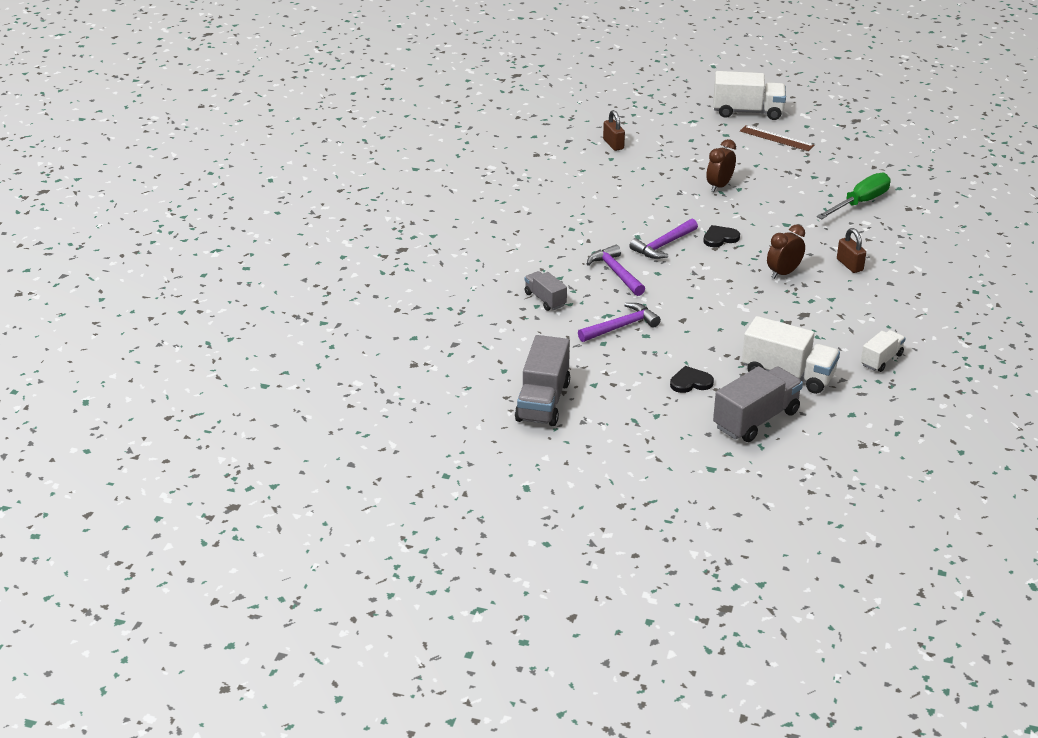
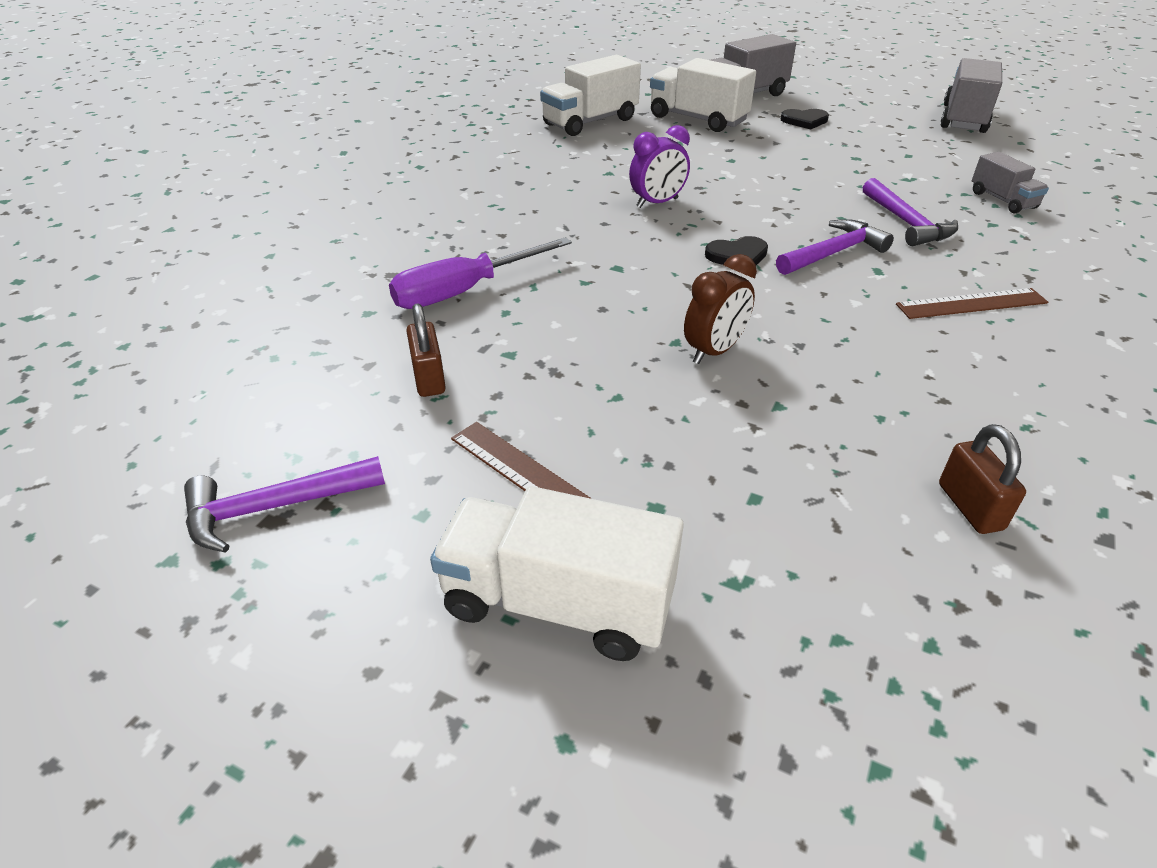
camera: 170 degrees left, 5 degrees up
purple hammer [578,303,661,342] -> purple hammer moved to [184,456,385,553]
brown clock [767,225,805,279] -> purple clock [629,125,690,208]
green screwdriver [816,173,891,220] -> purple screwdriver [389,237,572,309]
brown padlock [837,228,866,273] -> brown padlock moved to [406,303,446,397]
white truck [861,330,906,372] -> white truck [540,55,641,136], size x1.74
none -> brown ruler [896,288,1048,319]

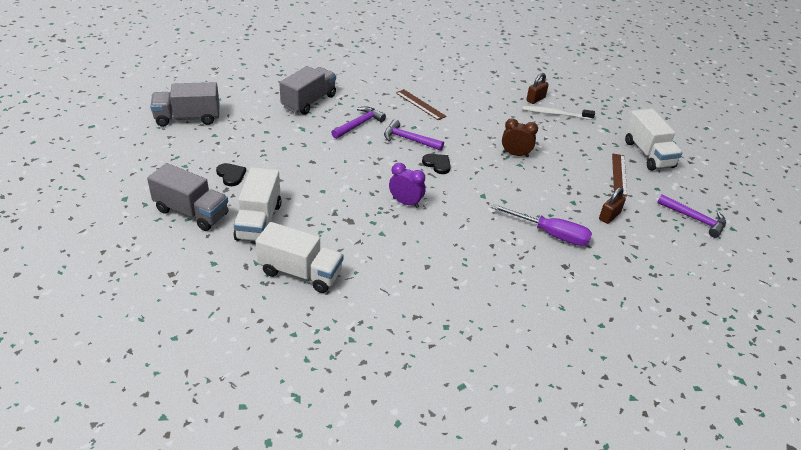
camera: 125 degrees left, 0 degrees up
grey truck [972,152,1049,214] -> grey truck [279,66,336,115], size x1.74
none -> white toothbrush [522,106,595,120]

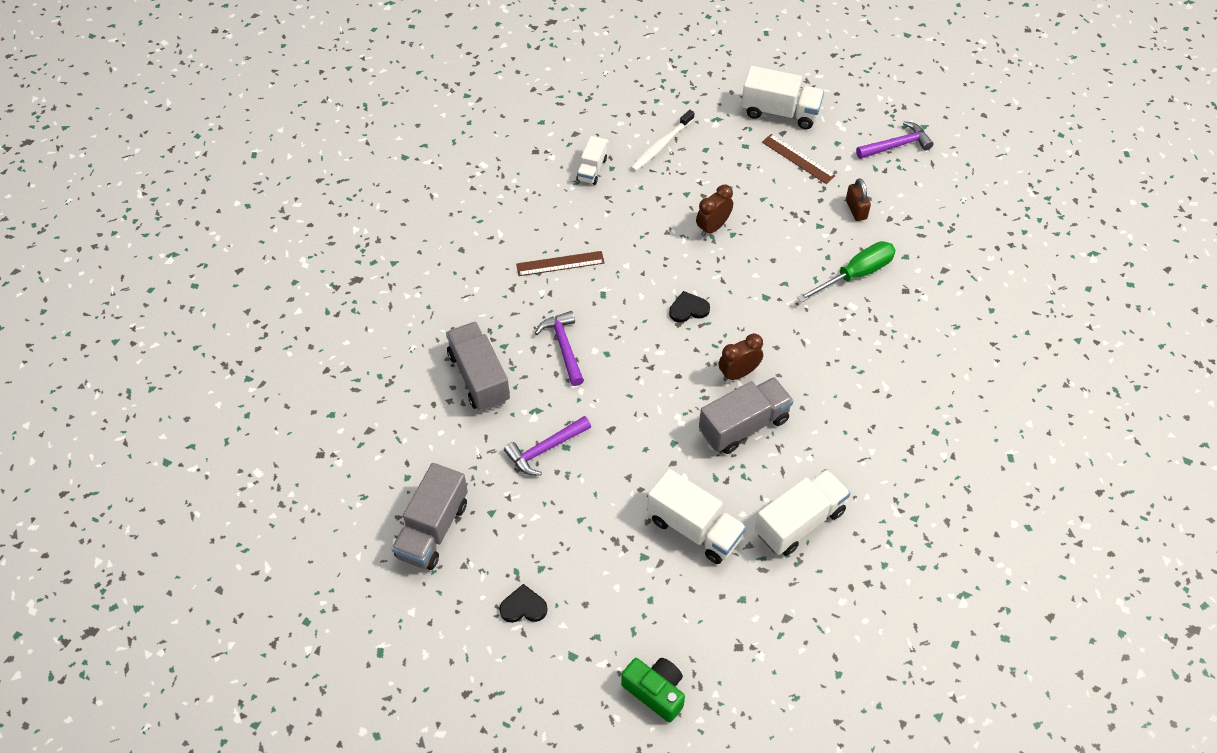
camera: 55 degrees left, 15 degrees up
grey truck [147,163,228,231] -> grey truck moved to [699,377,794,454]
black heart [216,163,246,186] -> black heart moved to [499,584,548,623]
purple hammer [384,119,444,151] -> purple hammer moved to [504,416,591,476]
purple clock [389,163,426,208] -> brown clock [719,333,763,381]
purple screwdriver [491,204,592,246] -> green screwdriver [797,241,896,302]
brown padlock [526,73,549,104] -> none
none -> white truck [576,136,607,185]
none -> green camera [621,658,685,722]

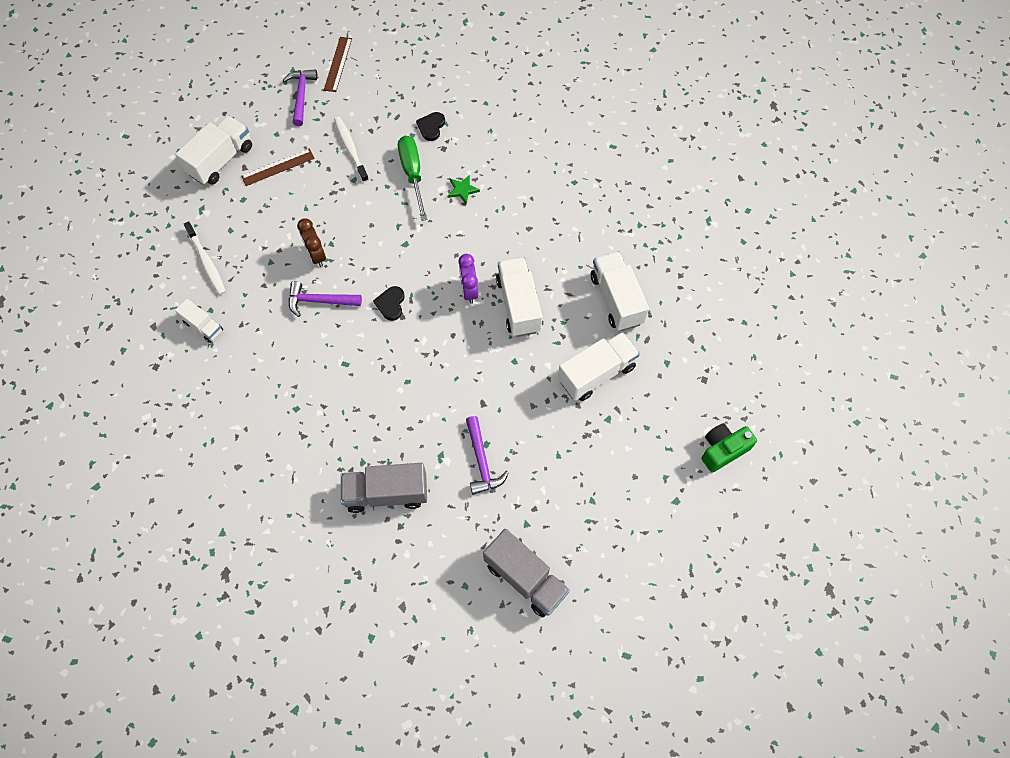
camera: 70 degrees left, 10 degrees up
black heart [499,584,548,623] -> black heart moved to [416,112,445,141]
brown ruler [516,251,604,276] -> brown ruler moved to [324,37,352,92]
purple hammer [535,311,584,386] -> purple hammer moved to [289,281,362,317]
grey truck [699,377,794,454] -> white truck [496,257,542,337]
brown clock [719,333,763,381] -> purple clock [458,254,478,304]
brown padlock [846,178,871,221] -> white toothbrush [334,117,369,182]
none -> green star [447,175,480,204]

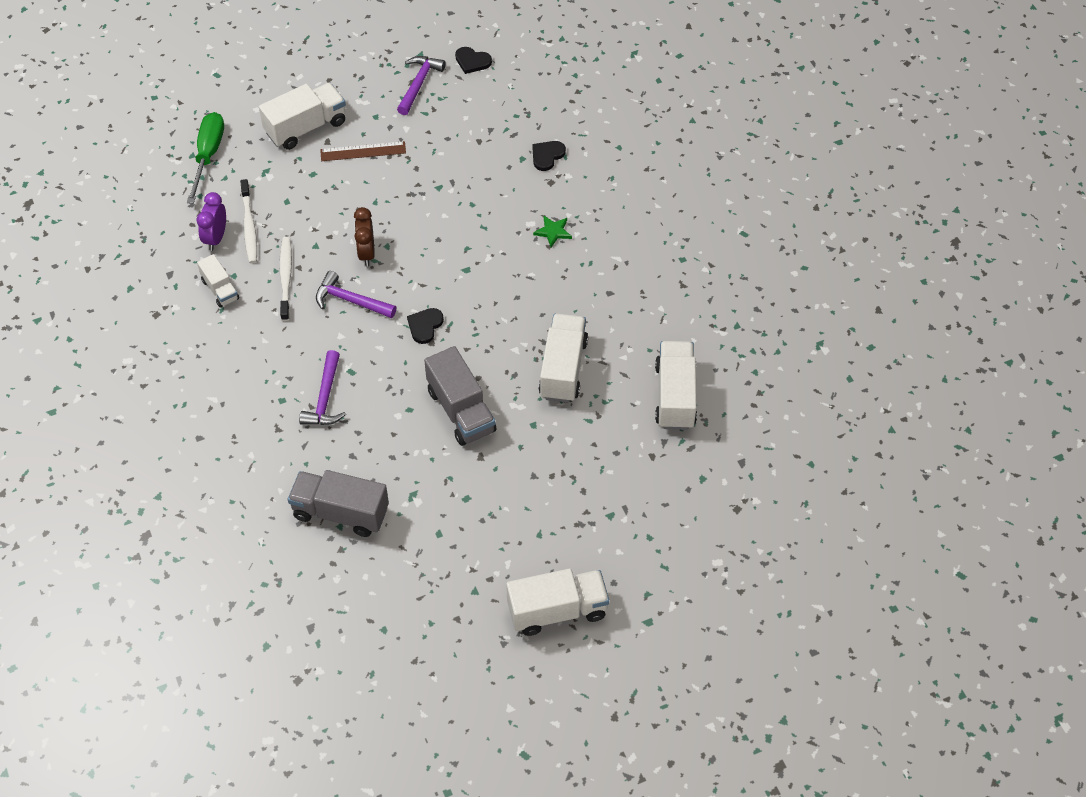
camera: 20 degrees right, 10 degrees down
brown ruler [324,37,352,92] -> black heart [455,47,492,74]
white toothbrush [334,117,369,182] -> white toothbrush moved to [279,237,292,321]
green screwdriver [398,136,427,221] -> green screwdriver moved to [187,112,224,204]
purple clock [458,254,478,304] -> purple clock moved to [197,192,226,251]
purple hammer [466,416,509,495] -> purple hammer moved to [299,350,346,425]
grey truck [483,529,570,617] -> grey truck moved to [424,346,496,446]
white truck [558,332,640,401] -> white truck moved to [506,568,609,636]
green camera [701,423,757,472] -> none

